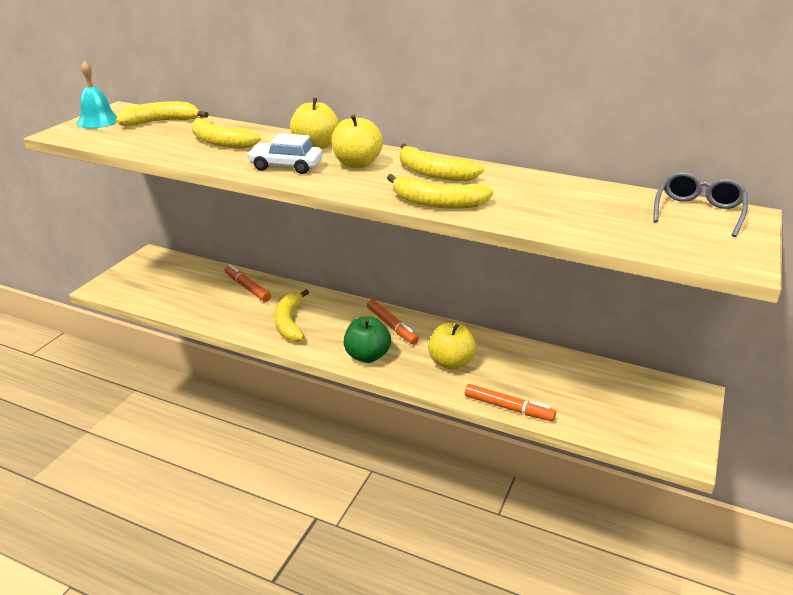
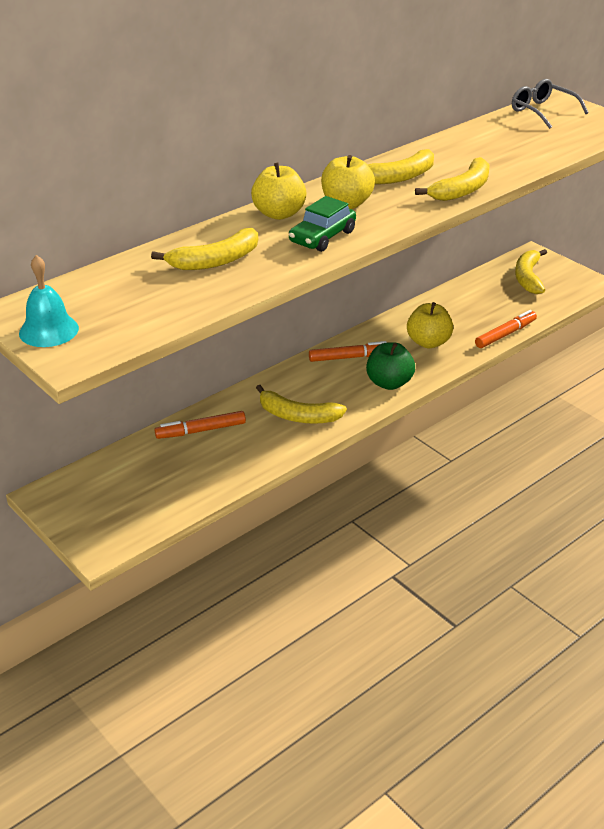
camera: 65 degrees left, 5 degrees up
yellow banana [116,101,209,126] -> yellow banana moved to [515,249,547,294]
white car [247,133,323,174] -> green car [289,196,356,252]

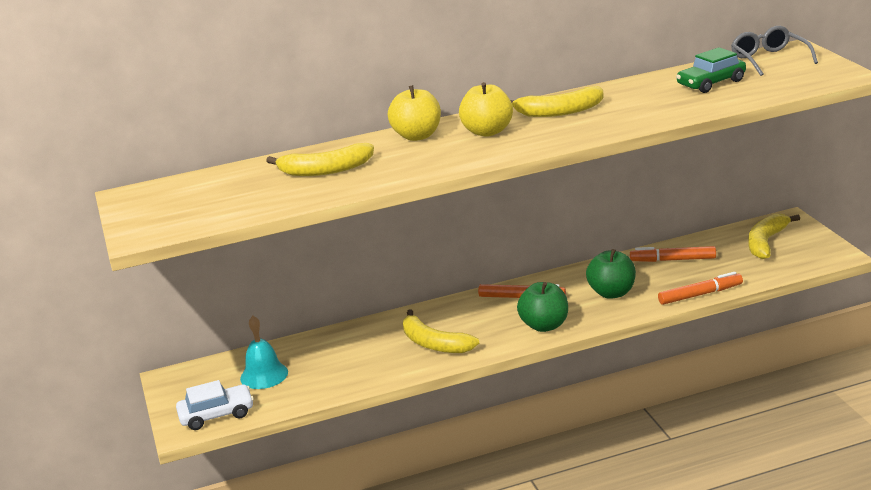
camera: 25 degrees right, 10 degrees down
turquoise bell [19,255,79,347] -> turquoise bell moved to [240,316,288,389]
orange marker [155,411,246,439] -> orange marker moved to [630,246,716,262]
green car [289,196,356,252] -> green car moved to [676,47,746,93]
yellow apple [407,302,453,348] -> green apple [586,249,636,299]
yellow banana [415,157,490,201] -> none
none -> white car [176,380,254,430]

